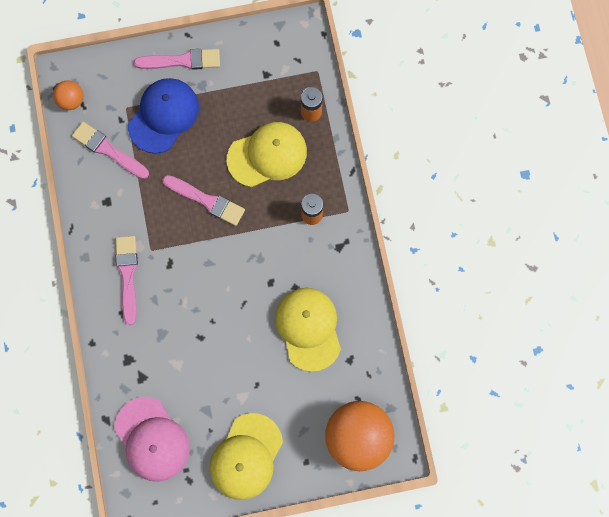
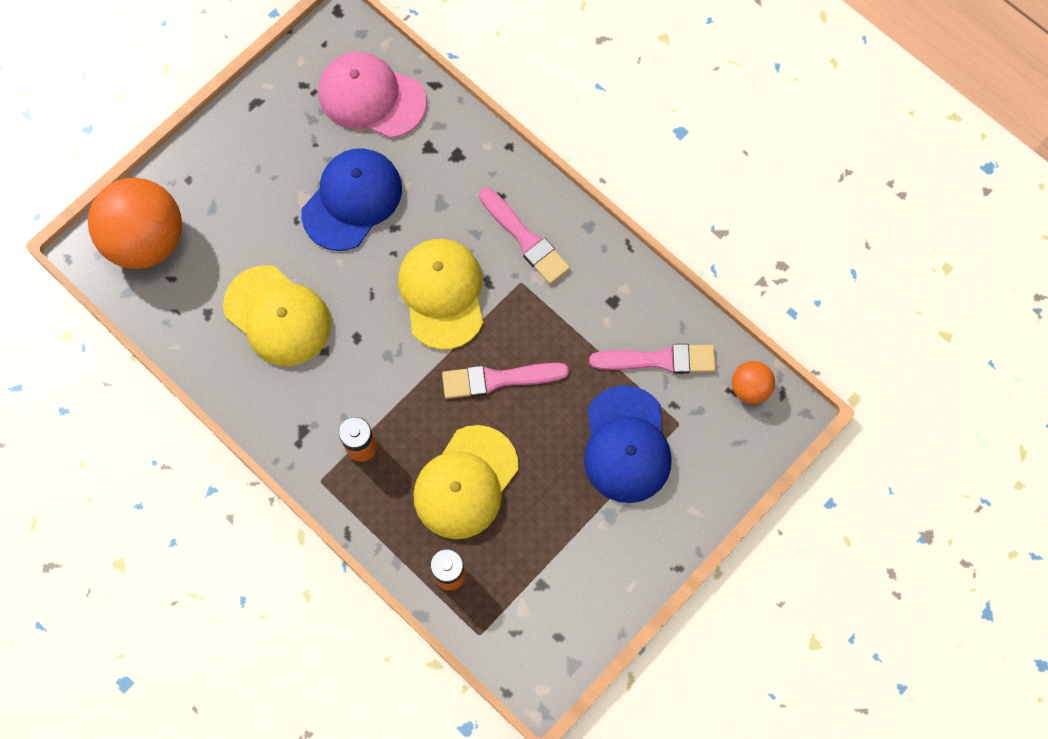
camera: 145 degrees right, 5 degrees down
pink brush [134,49,220,70] -> none
yellow cap [210,413,283,500] -> yellow cap moved to [398,239,483,350]
none -> blue cap [301,148,402,251]

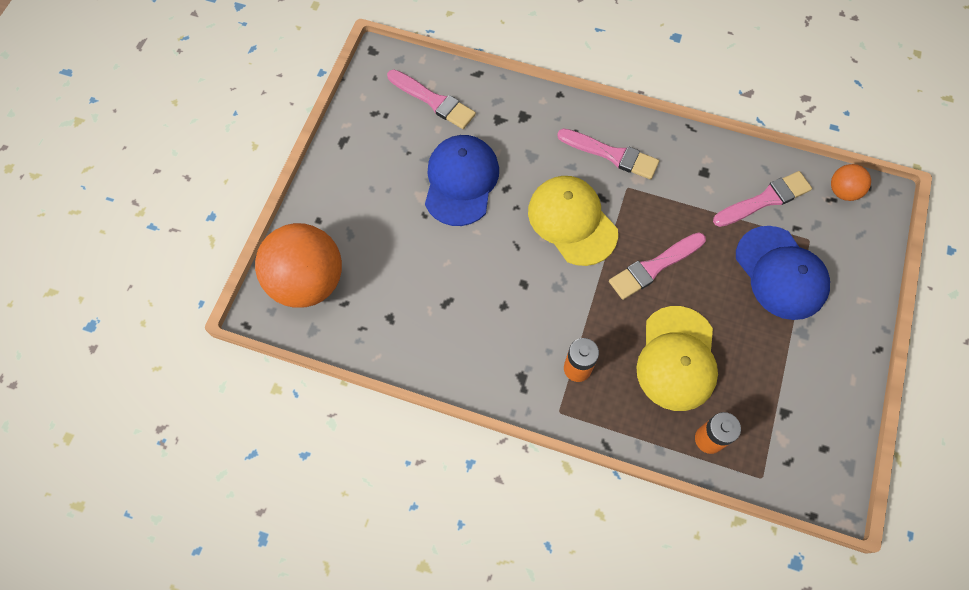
camera: 25 degrees left, 5 degrees down
yellow cap [223,265,331,366] -> none
pink cap [319,52,426,138] -> pink brush [387,69,476,129]

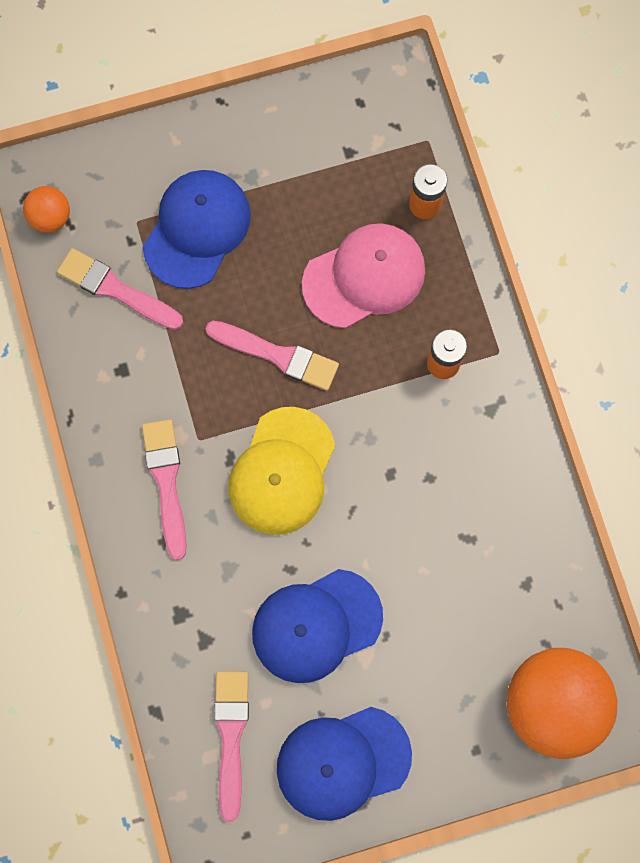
camera: 125 degrees left, 10 degrees up
yellow cap [637,306,718,411] -> pink cap [302,223,425,328]
none -> blue cap [277,707,412,821]

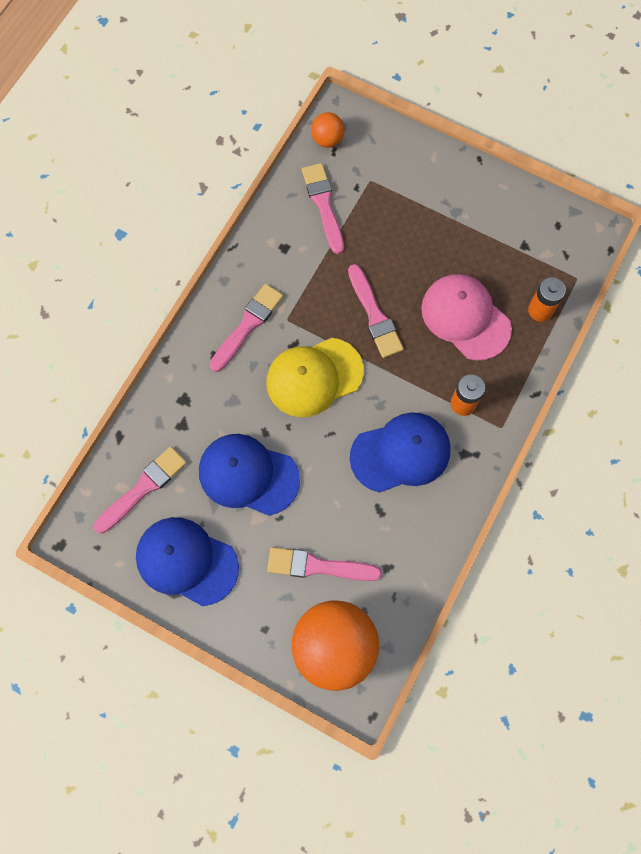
camera: 45 degrees right, 5 degrees down
blue cap [143,170,251,289] -> blue cap moved to [350,412,450,493]
pink cap [302,223,425,328] -> pink cap turned 150 degrees counterclockwise [421,274,512,361]
none -> pink brush [267,547,382,581]

